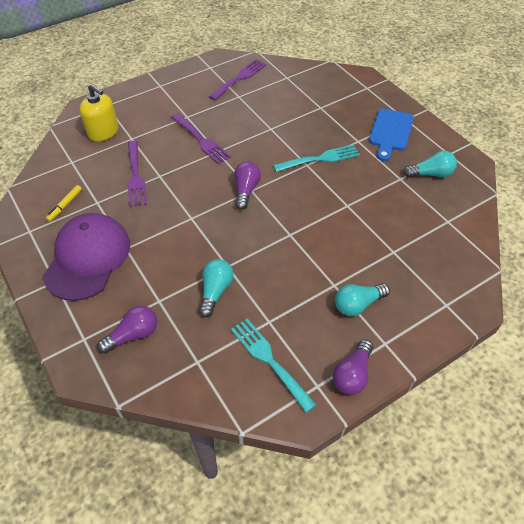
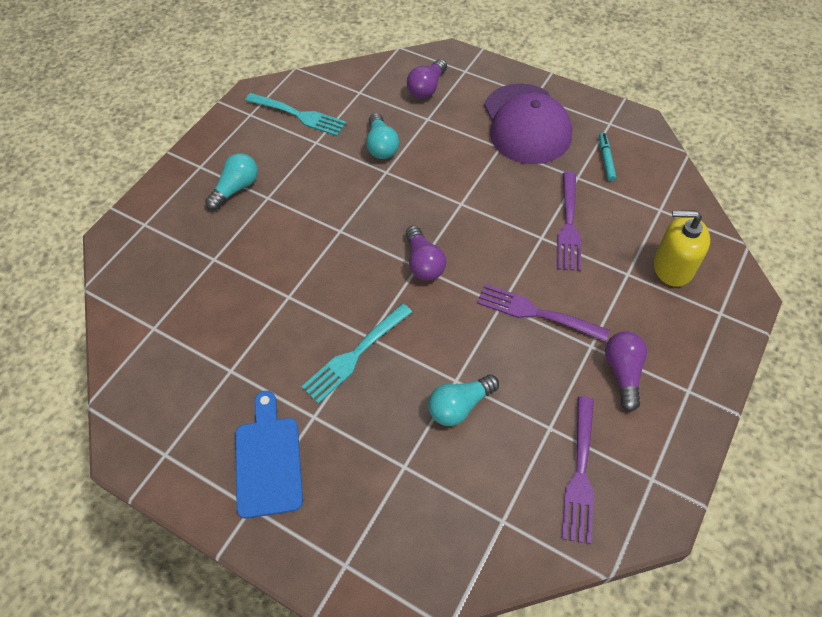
camera: 155 degrees right, 5 degrees up
yellow marker [46,185,82,222] -> turquoise marker [599,133,616,181]
purple fork [128,141,147,207] -> purple fork turned 135 degrees counterclockwise [557,172,581,271]
purple light bulb [333,339,373,395] -> purple light bulb moved to [605,331,647,412]
turquoise light bulb [403,151,457,178] -> turquoise light bulb moved to [428,374,499,426]

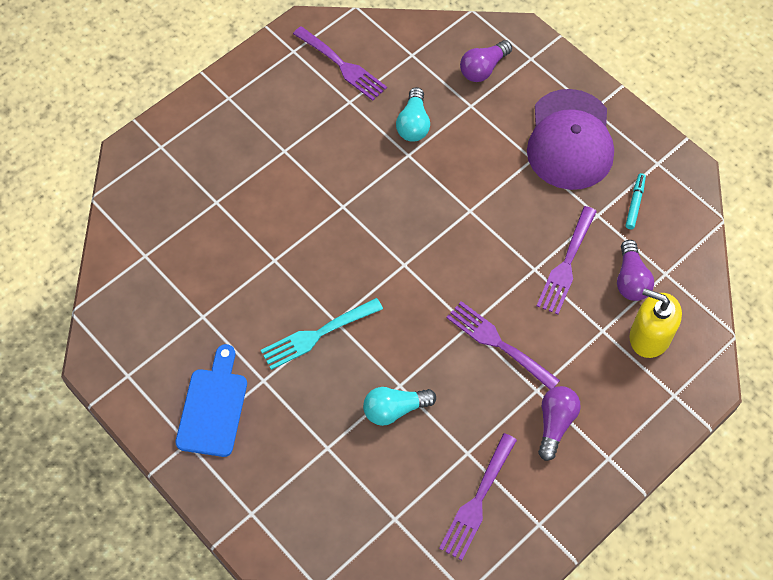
camera: 15 degrees right, 5 degrees up
turquoise light bulb [205,153,258,210] -> none
turquoise fork [245,93,347,136] -> purple fork [293,26,387,101]
purple light bulb [406,226,446,281] -> purple light bulb moved to [617,240,654,301]

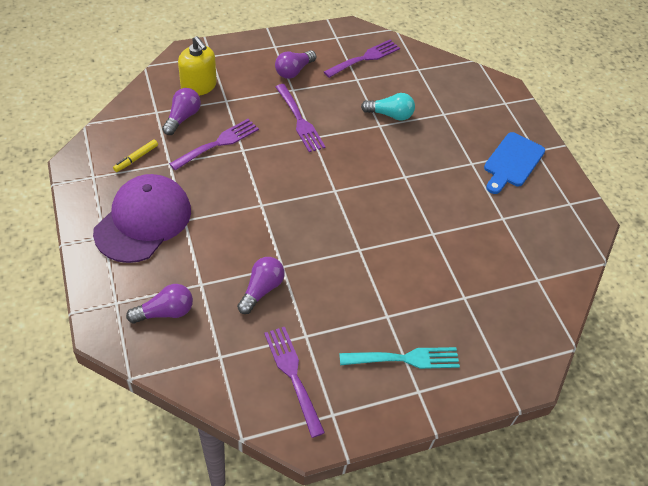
camera: 160 degrees left, 10 degrees down
turquoise fork [261,298,383,370] -> turquoise fork moved to [339,347,460,369]
turquoise light bulb [396,87,430,142] -> purple light bulb [237,257,285,314]
turquoise marker [626,173,646,229] -> yellow marker [113,139,158,172]

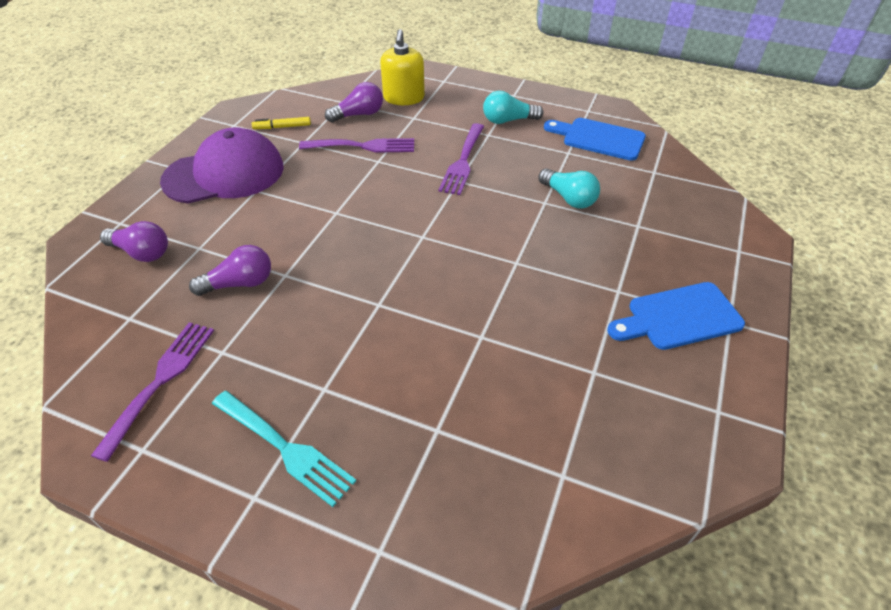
camera: 45 degrees right, 5 degrees down
purple light bulb [275,50,316,79] -> turquoise light bulb [483,91,544,124]
purple fork [324,40,400,78] -> blue cutting board [544,118,646,161]

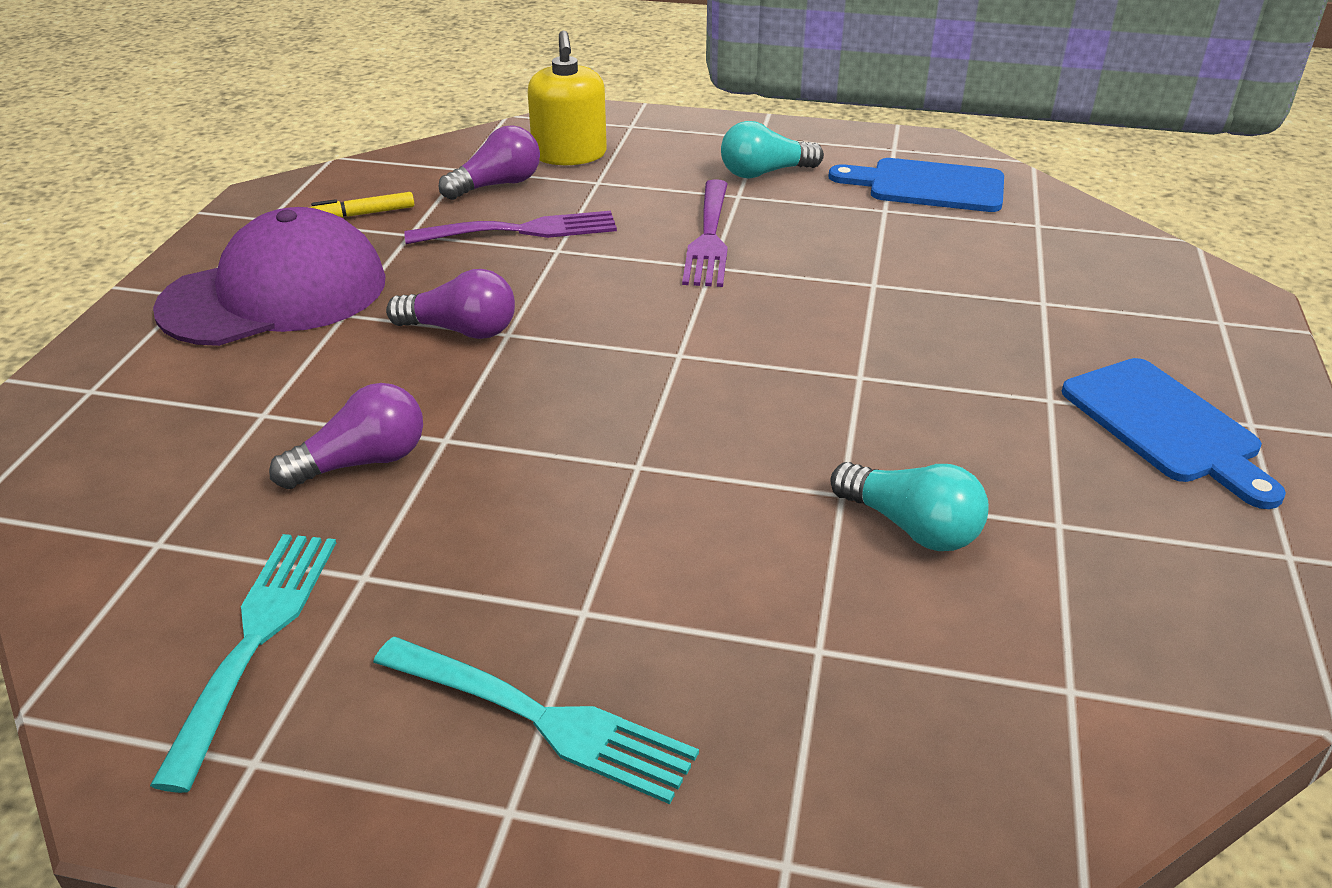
camera: 10 degrees left, 10 degrees down
purple fork [91,322,214,462] -> turquoise fork [150,534,336,793]
purple light bulb [100,221,168,262] -> purple light bulb moved to [386,269,515,339]
turquoise light bulb [538,168,600,209] -> turquoise light bulb moved to [831,462,989,551]
blue cutting board [607,282,745,350] -> blue cutting board turned 90 degrees counterclockwise [1062,358,1286,509]

